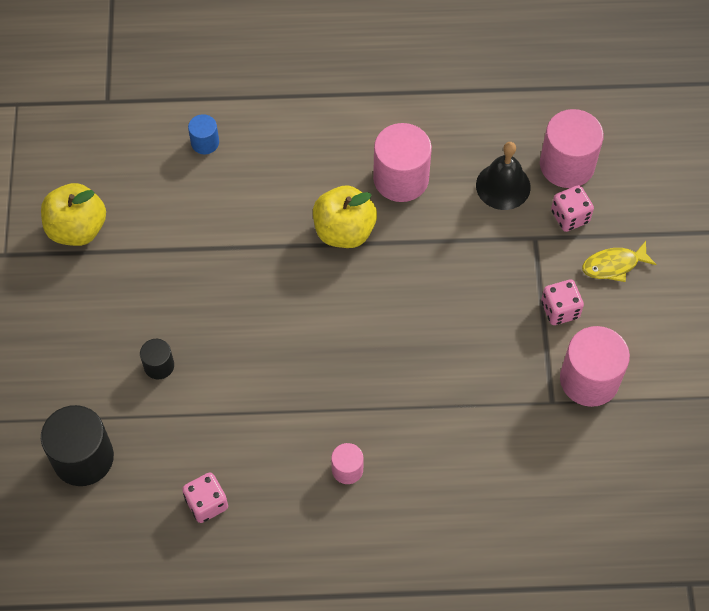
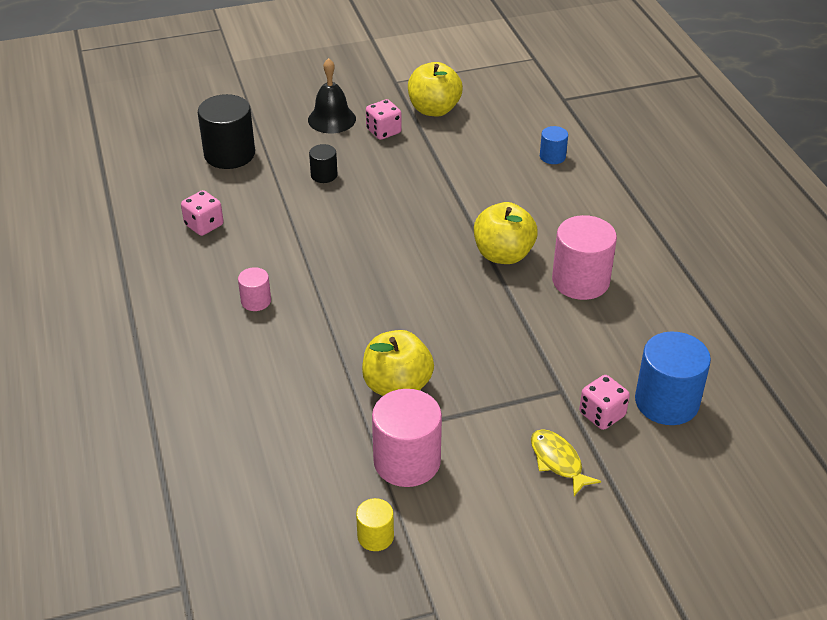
camera: 75 degrees right, 20 degrees down
black bell [476,142,531,210] -> black bell moved to [308,58,356,133]
pink cylinder [540,109,604,188] -> blue cylinder [635,332,711,425]
pink dice [541,279,584,325] -> pink dice moved to [366,99,402,140]
none -> yellow cylinder [356,498,394,551]
none -> yellow apple [362,330,434,396]

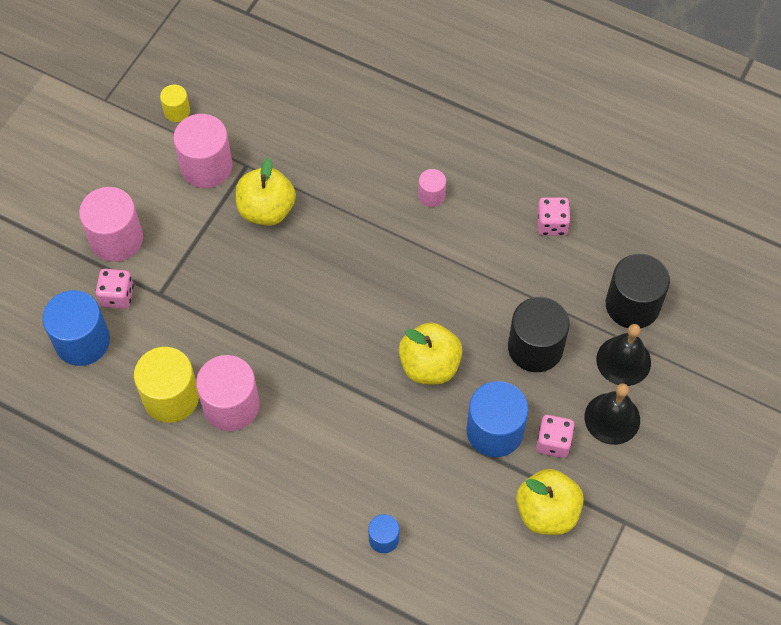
camera: 135 degrees right, 20 degrees up
black cylinder [309,144,338,183] -> black cylinder [508,297,570,372], size x1.94
yellow apple [474,202,538,264] -> yellow apple moved to [399,322,463,384]
yellow fish [531,429,601,496] -> pink cylinder [79,187,143,262]
none -> yellow cylinder [134,347,199,423]
none -> blue cylinder [466,381,529,457]
none -> black bell [596,324,651,386]

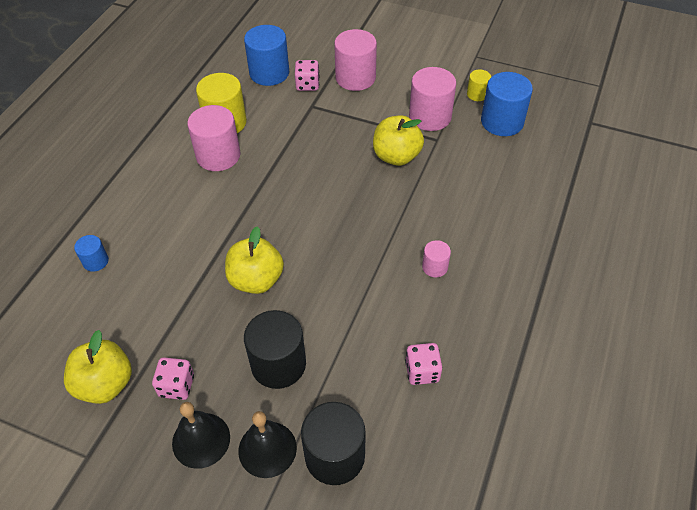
camera: 85 degrees right, 10 degrees down
blue cylinder [466,381,529,457] -> blue cylinder moved to [481,72,533,136]

